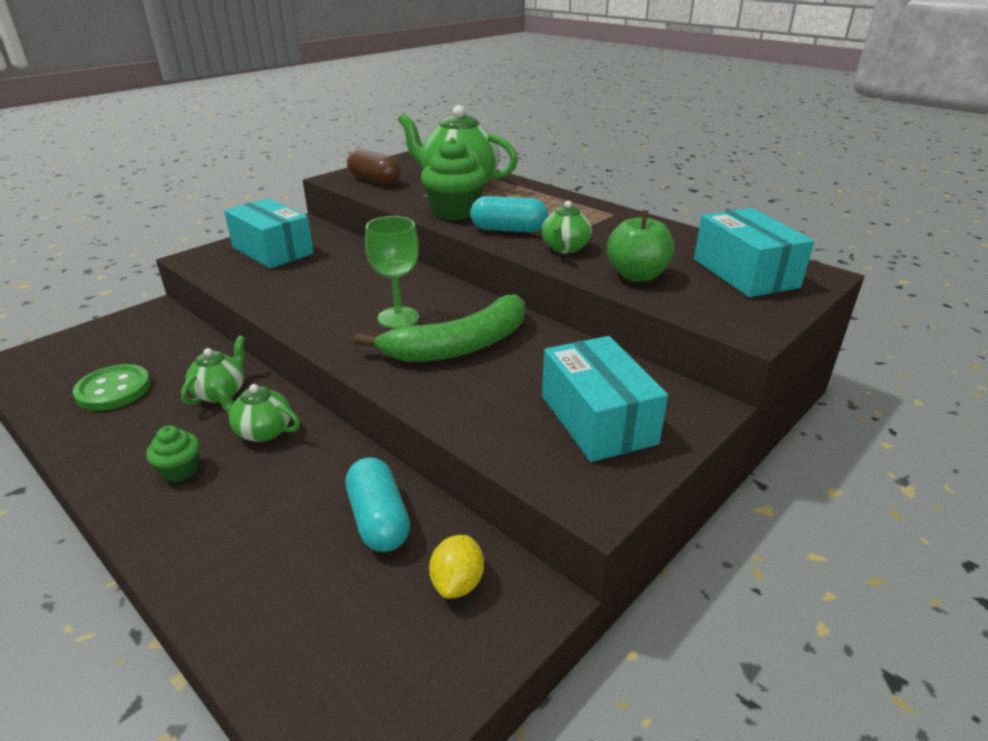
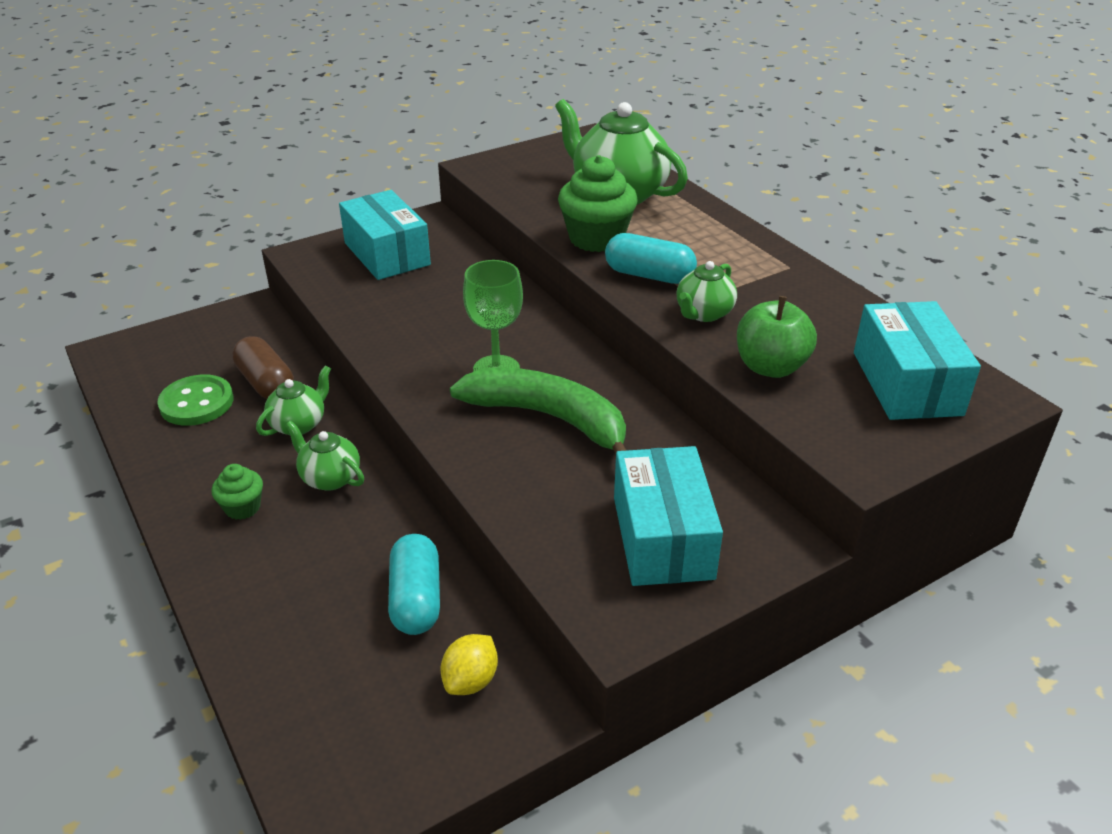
camera: 15 degrees right, 5 degrees up
brown capsule [347,149,401,185] -> brown capsule moved to [232,336,294,399]
green banana [354,294,525,362] -> green banana turned 135 degrees counterclockwise [450,367,627,454]

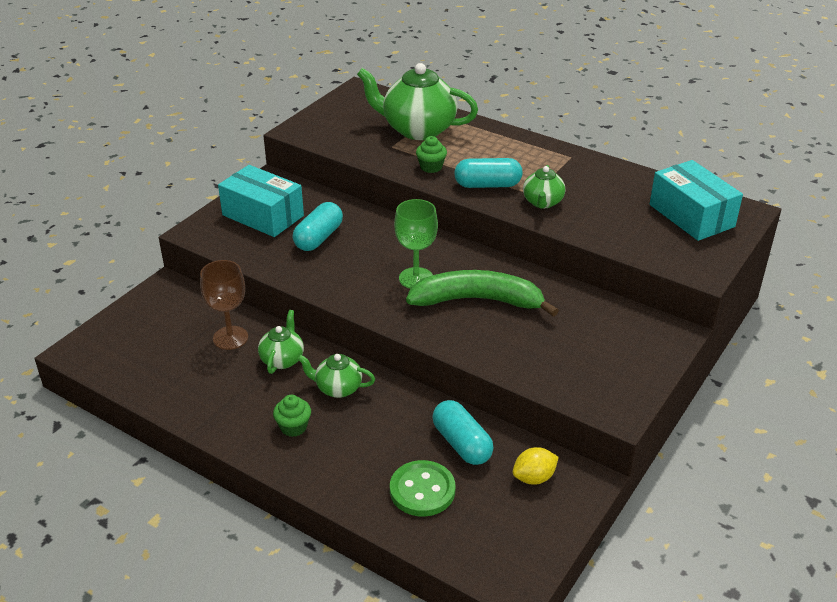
camera: 25 degrees left, 0 degrees up
green button [157,374,233,426] -> green button moved to [390,460,455,516]
brown capsule [232,336,294,399] -> brown goblet [200,260,248,350]
yellow lemon [440,634,498,695] -> yellow lemon turned 60 degrees clockwise [513,447,559,485]
green cupcake [558,155,638,252] -> green cupcake [416,136,447,173], size x0.53
turquoise box [614,446,723,586] -> none
green apple [737,296,817,378] -> none
none -> turquoise capsule [293,202,343,251]

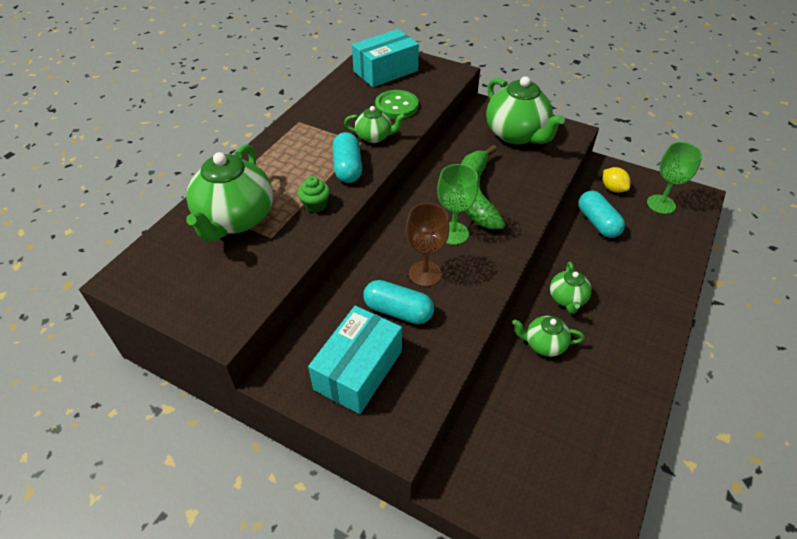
camera: 95 degrees left, 10 degrees up
brown goblet [200,260,248,350] -> brown goblet moved to [406,203,450,287]
green cupcake [273,395,311,437] -> none
green button [390,460,455,516] -> green button moved to [375,90,419,119]
turquoise capsule [432,400,494,465] -> turquoise capsule turned 75 degrees counterclockwise [579,190,625,238]
none -> green teapot [486,76,565,145]
none -> green goblet [647,142,702,214]

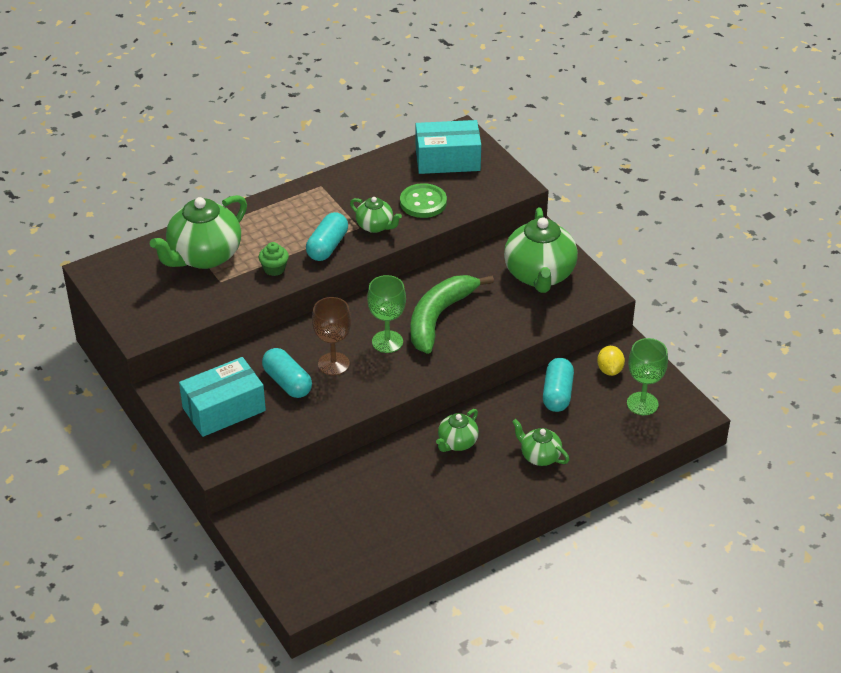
camera: 30 degrees right, 5 degrees down
green teapot [512,316,584,357] -> green teapot moved to [512,419,569,466]

